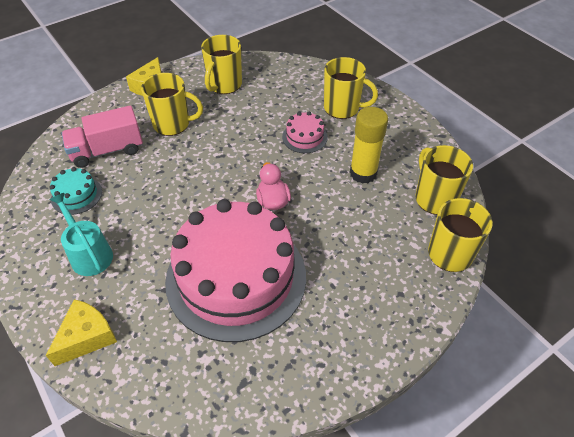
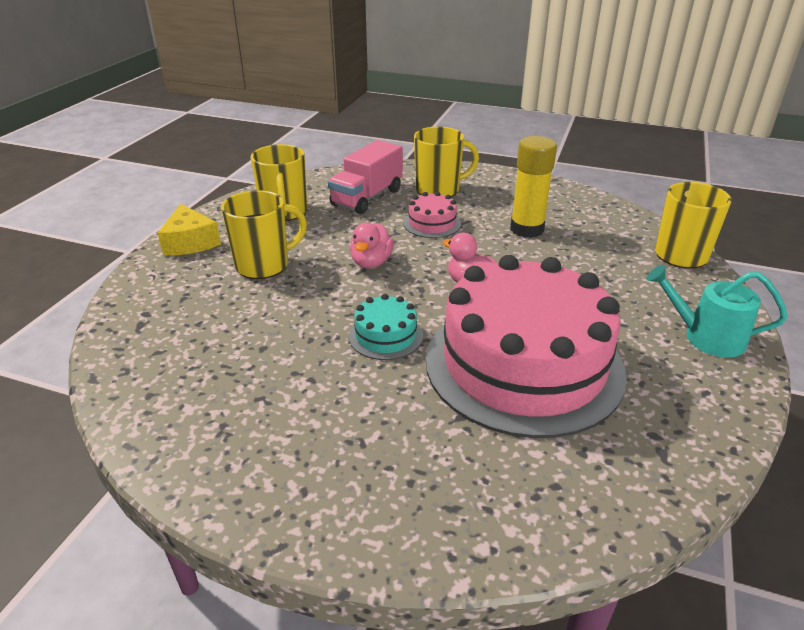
camera: 35 degrees left, 15 degrees down
yellow cheese [46,299,117,366] -> none
turquoise cake [49,167,102,215] -> turquoise cake moved to [349,294,423,360]
turquoise watering can [49,193,113,276] -> turquoise watering can moved to [647,265,787,357]
pink truck [62,105,143,168] -> pink truck moved to [328,140,403,214]
yellow mug [415,145,473,215] -> none
none -> pink duck [350,223,394,268]

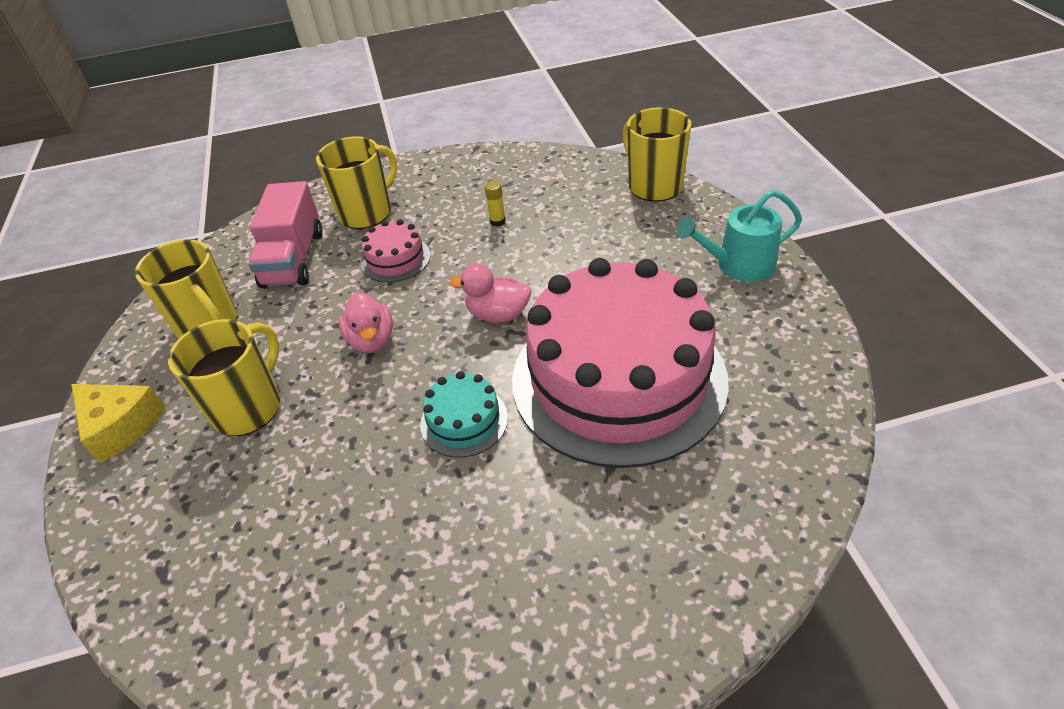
camera: 30 degrees left, 10 degrees up
yellow glue stick [510,136,557,238] -> yellow glue stick [485,181,506,226], size x0.41

